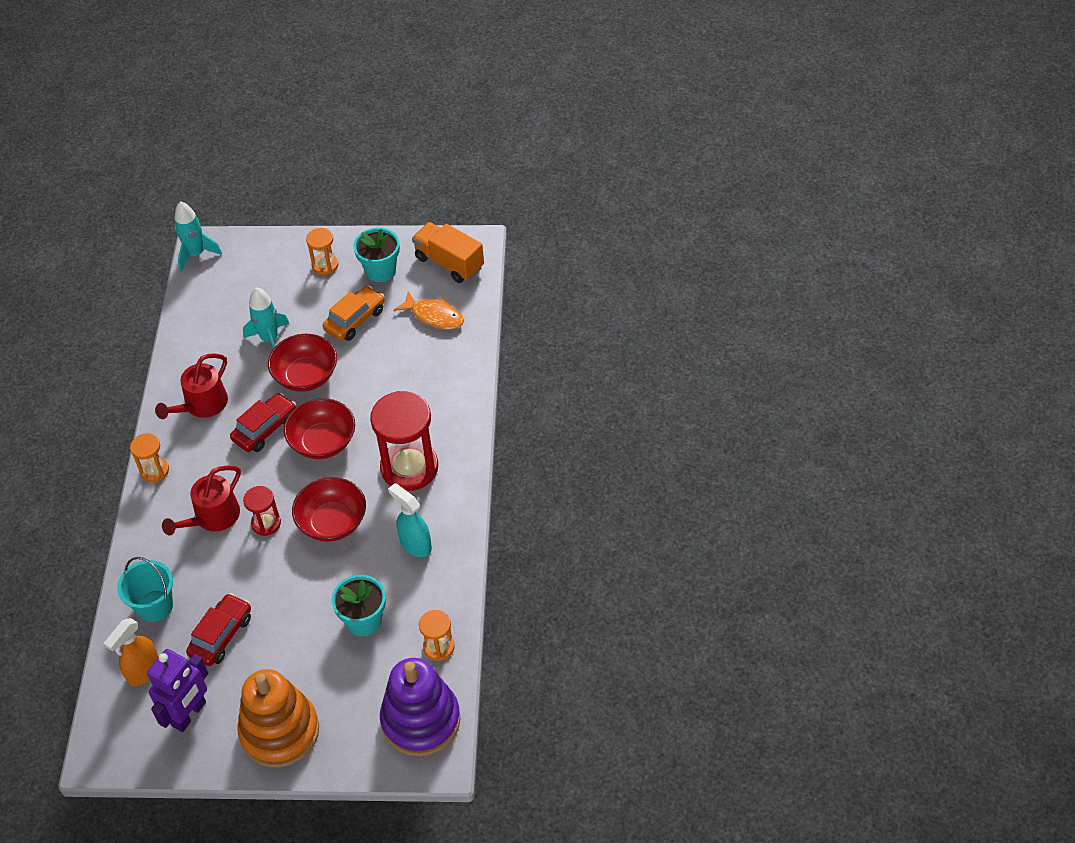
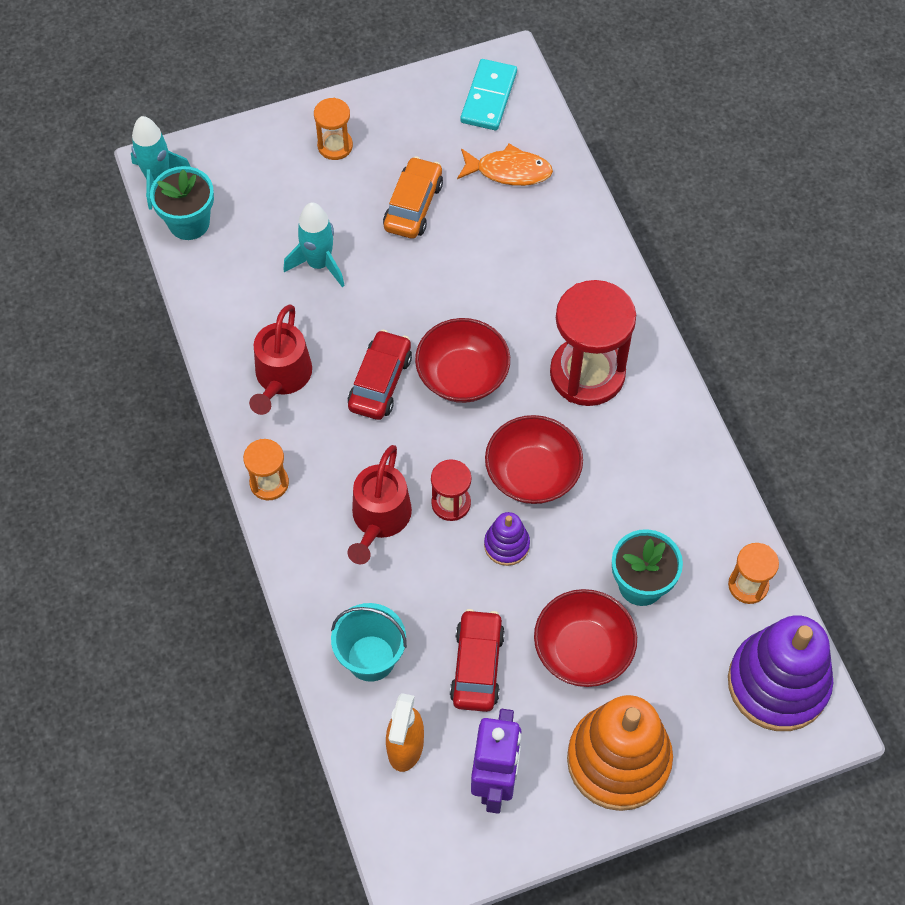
camera: 25 degrees left, 10 degrees up
red bowl [268,334,337,392] -> red bowl moved to [534,589,637,687]
turquoise flower pot [353,228,400,282] -> turquoise flower pot moved to [150,166,214,240]
turquoise spray bottle [388,483,432,557] -> none
orange truck [412,222,484,283] -> turquoise domino [461,59,517,130]
none -> purple stacking toy [484,512,530,566]

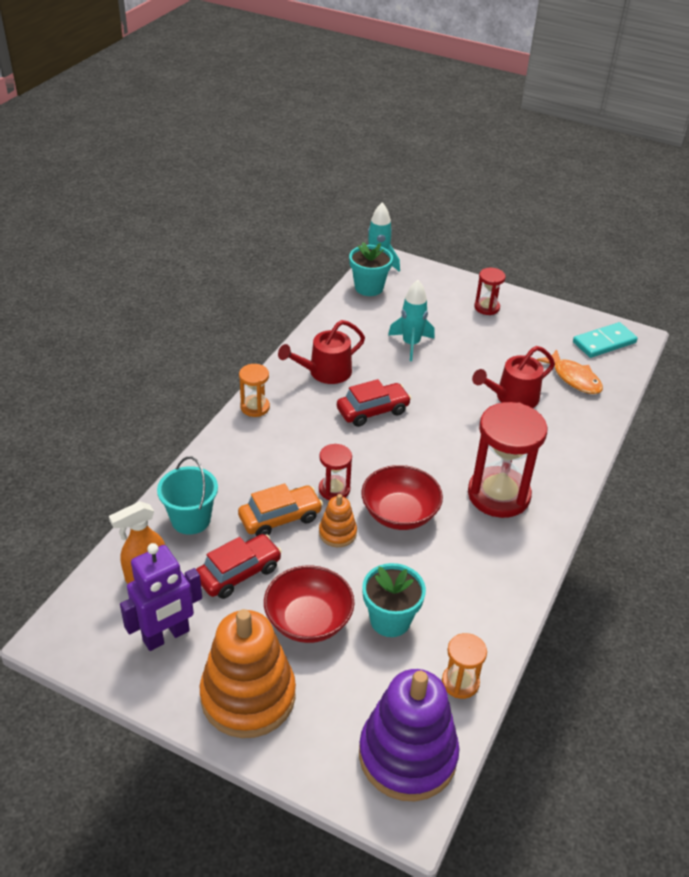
camera: 45 degrees right, 20 degrees down
orange hourglass [314,98,353,160] -> red hourglass [474,268,506,315]
red watering can [348,445,412,564] -> red watering can moved to [472,346,555,408]
orange car [383,156,443,239] -> orange car moved to [238,483,323,536]
red bowl [415,318,510,403] -> none
purple stacking toy [484,512,530,566] -> orange stacking toy [319,494,357,547]

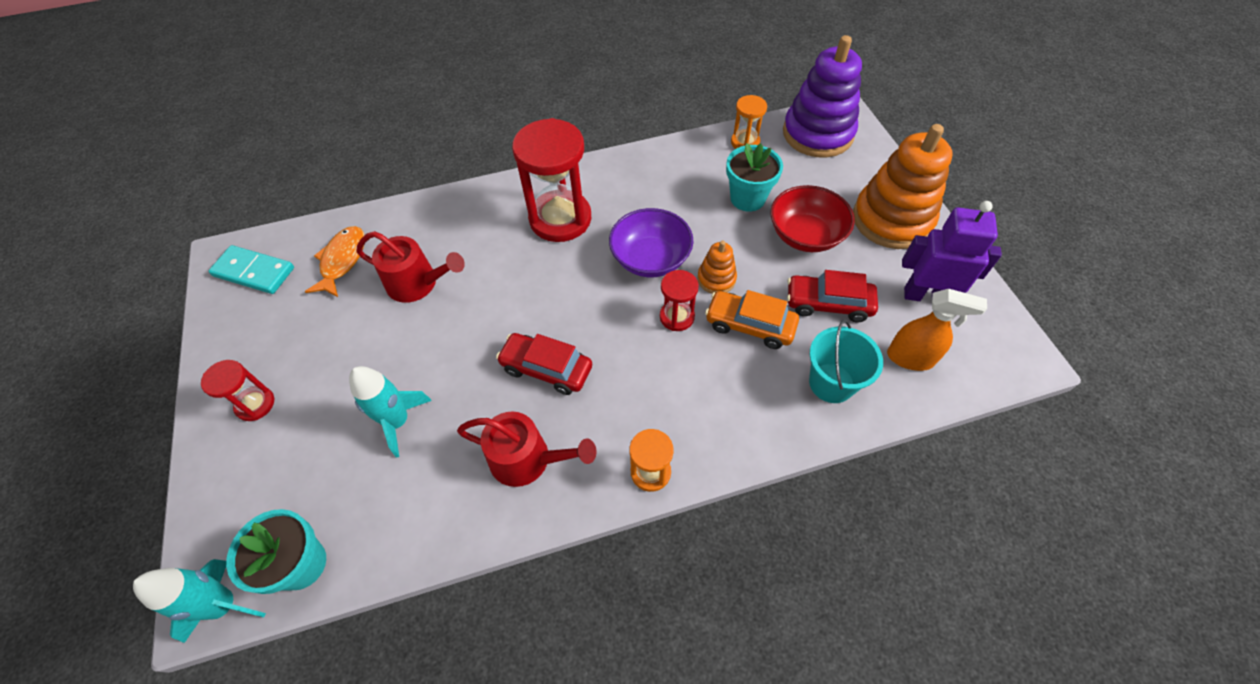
camera: 130 degrees left, 15 degrees up
red bowl [361,465,443,530] -> purple bowl [609,208,693,277]

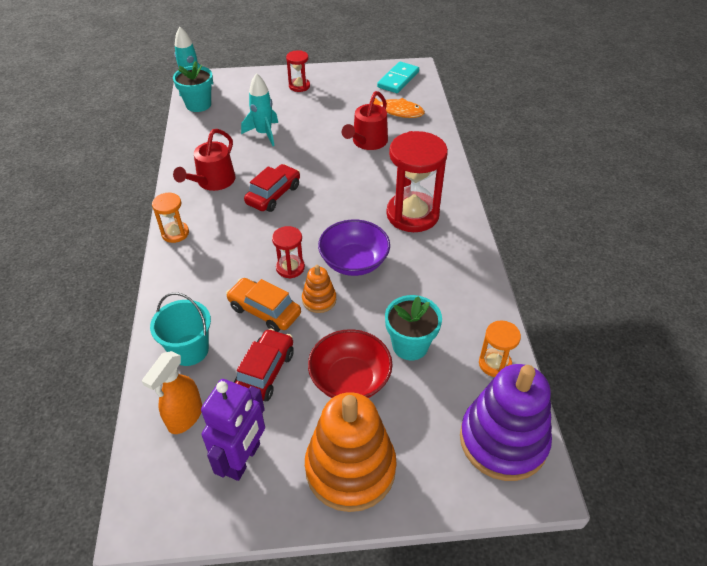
camera: 100 degrees right, 10 degrees down
orange car [705,290,799,349] -> orange car turned 90 degrees counterclockwise [226,278,301,332]

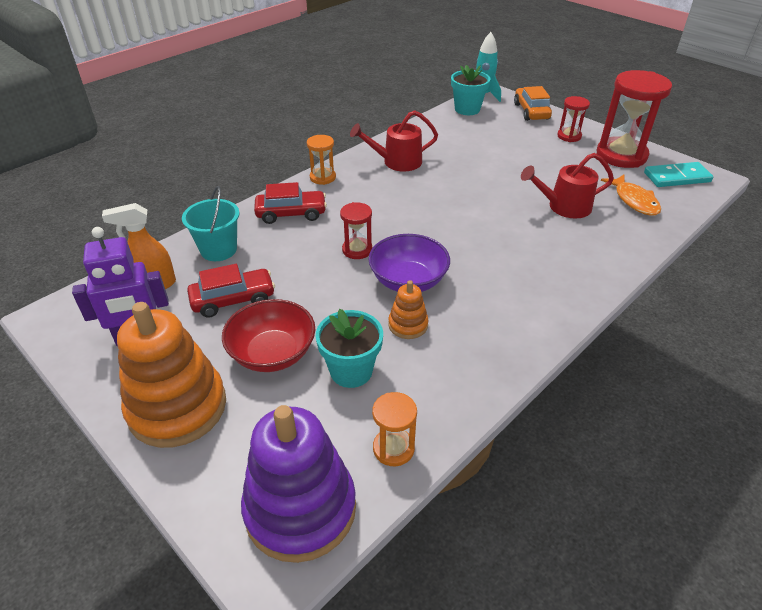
camera: 50 degrees right, 5 degrees down
orange car [226,278,301,332] -> orange car moved to [514,86,552,121]
turquoise rocket [241,73,278,146] -> none
red car [244,164,300,212] -> red car moved to [254,182,327,224]
orange stacking toy [302,265,336,313] -> orange stacking toy moved to [388,280,428,339]
red hourglass [386,131,448,232] -> red hourglass moved to [597,70,672,168]

